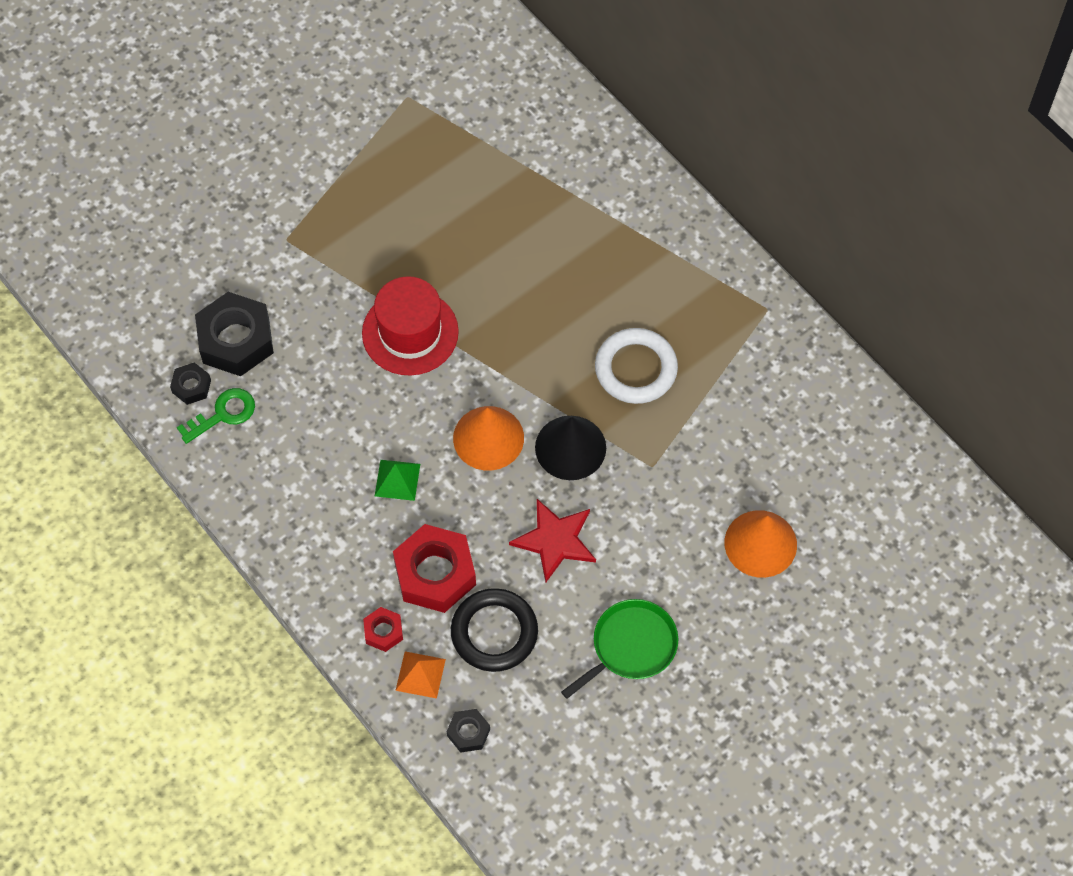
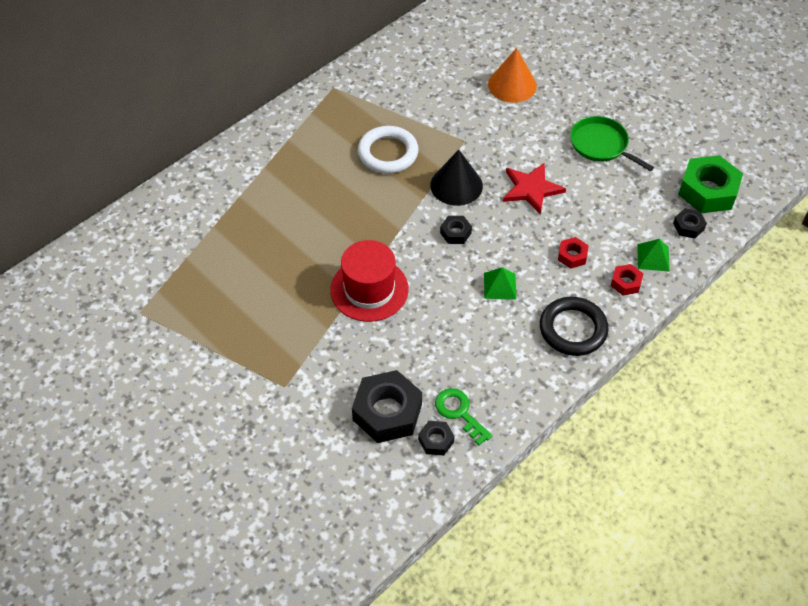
camera: 95 degrees left, 10 degrees down
red nut [393,524,476,613] -> red nut [558,237,589,268], size x0.49
orange pyramid [395,651,446,699] -> green pyramid [637,239,670,272]
black ring [451,588,538,672] -> black ring moved to [540,297,608,356]
orange cone [453,406,524,470] -> black nut [440,216,472,244]
none -> green nut [678,155,743,213]

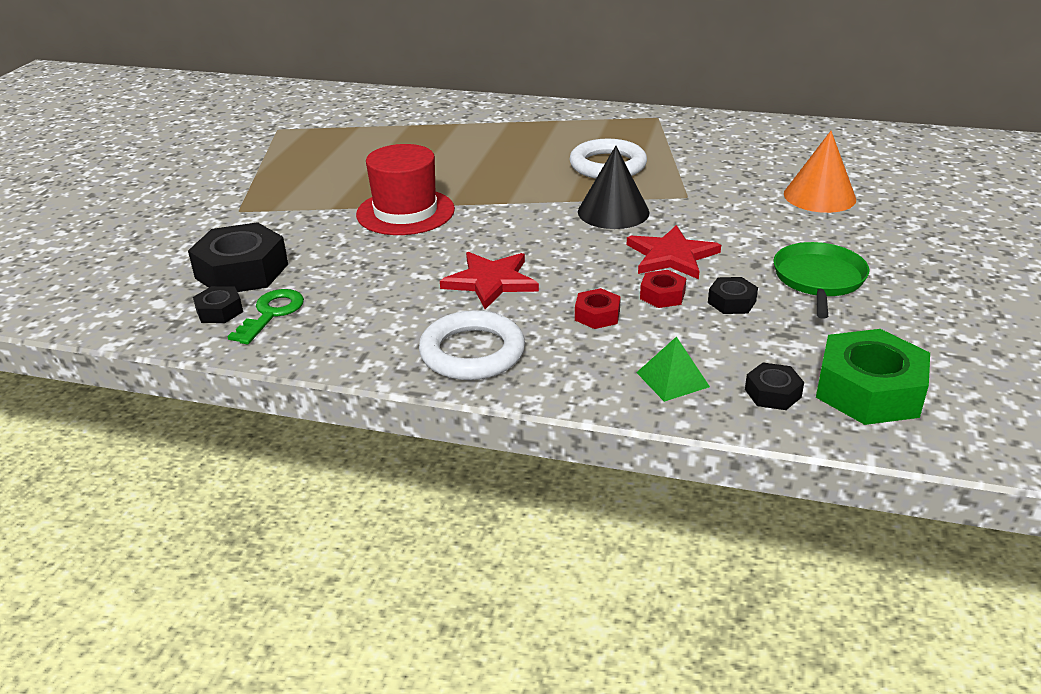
camera: 60 degrees right, 20 degrees down
black nut [440,216,472,244] -> black nut moved to [708,277,758,314]
green pyramid [484,267,516,300] -> red star [440,252,539,309]
black ring [540,297,608,356] -> white ring [419,310,525,380]
red nut [611,264,643,295] -> red nut moved to [640,270,686,308]

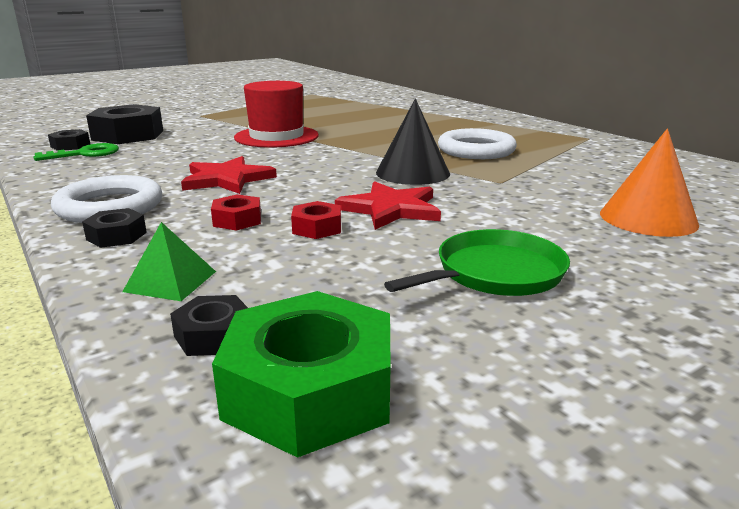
camera: 40 degrees right, 10 degrees down
black nut [708,277,758,314] -> black nut moved to [82,208,147,248]

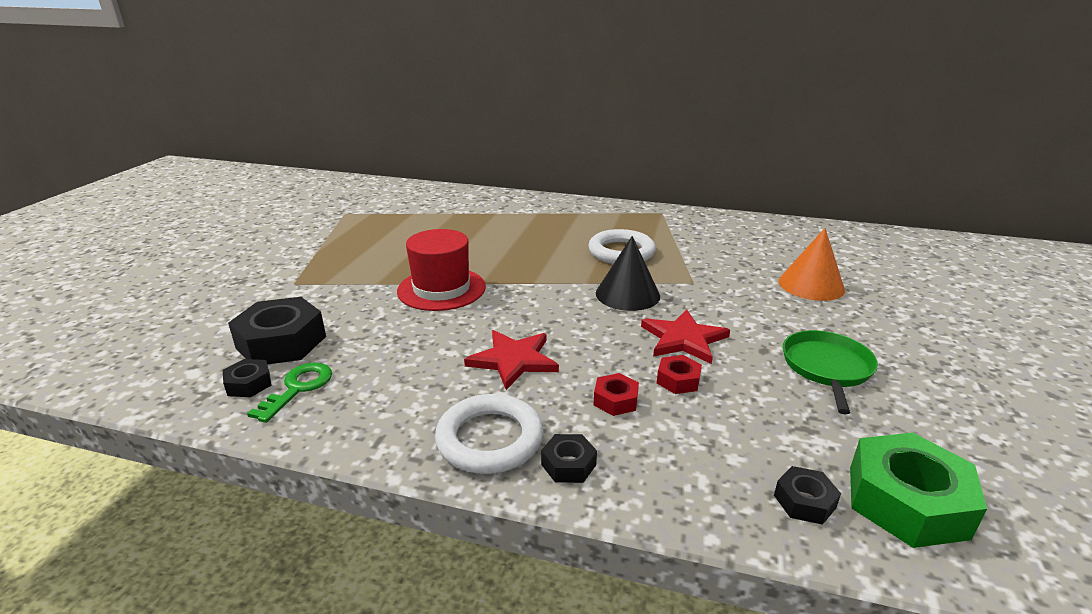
camera: 40 degrees left, 5 degrees up
green pyramid [122,222,216,301] -> none

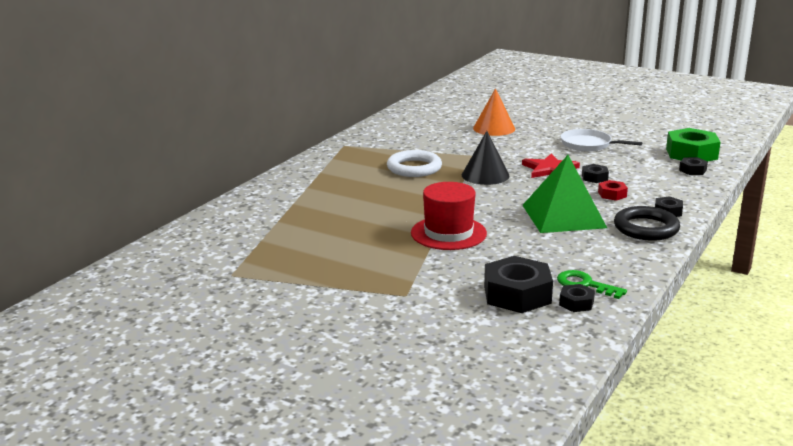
camera: 75 degrees left, 5 degrees down
white ring [435,394,544,474] -> black ring [614,206,680,241]
red star [464,330,559,390] -> green pyramid [522,155,607,233]
red nut [657,355,702,394] -> black nut [582,164,609,183]
green pan [783,330,878,414] -> white pan [560,129,642,151]

